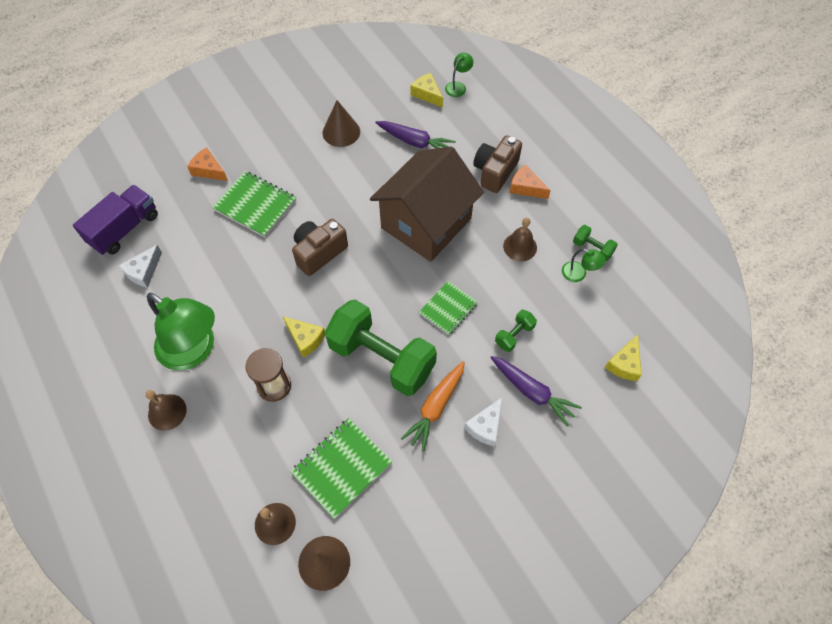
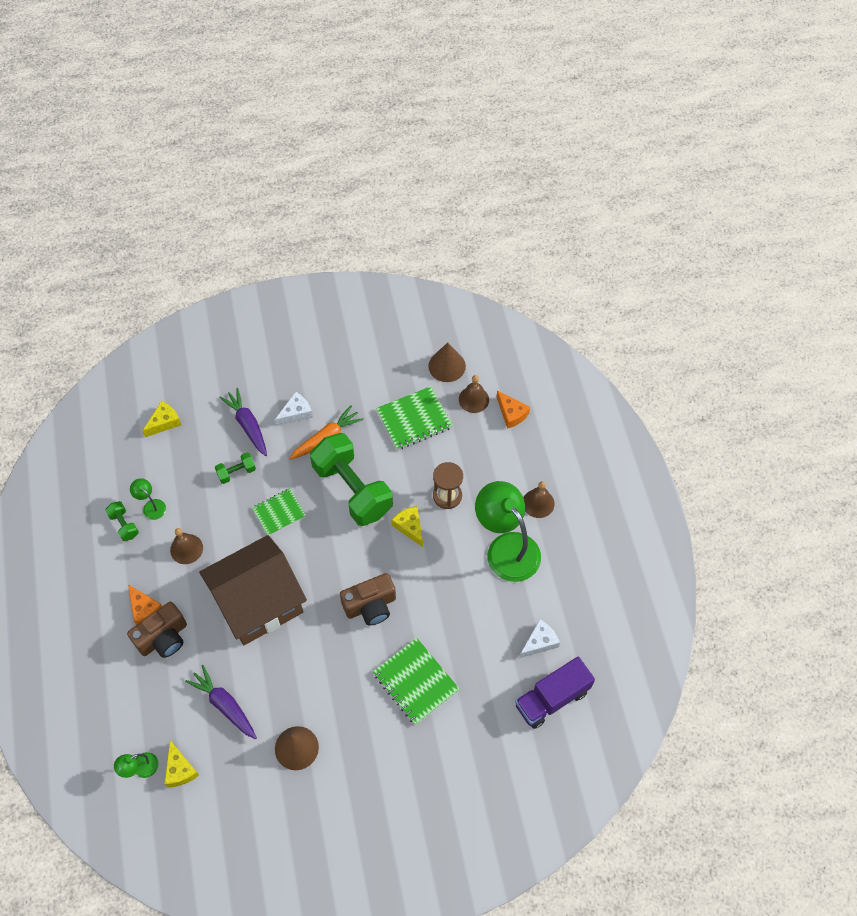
camera: 160 degrees left, 0 degrees up
orange cheese [187,147,228,181] -> orange cheese moved to [497,391,530,429]

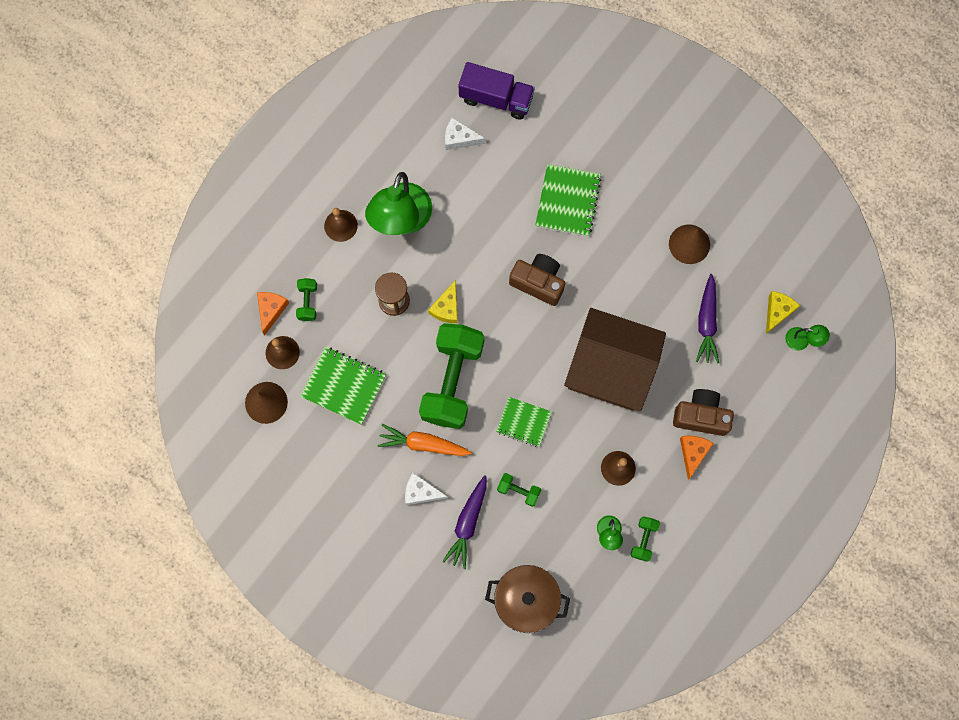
camera: 130 degrees left, 15 degrees up
yellow cheese [143,401,181,437] -> brown pot [485,565,570,633]
none -> green dumbbell [296,278,317,321]

